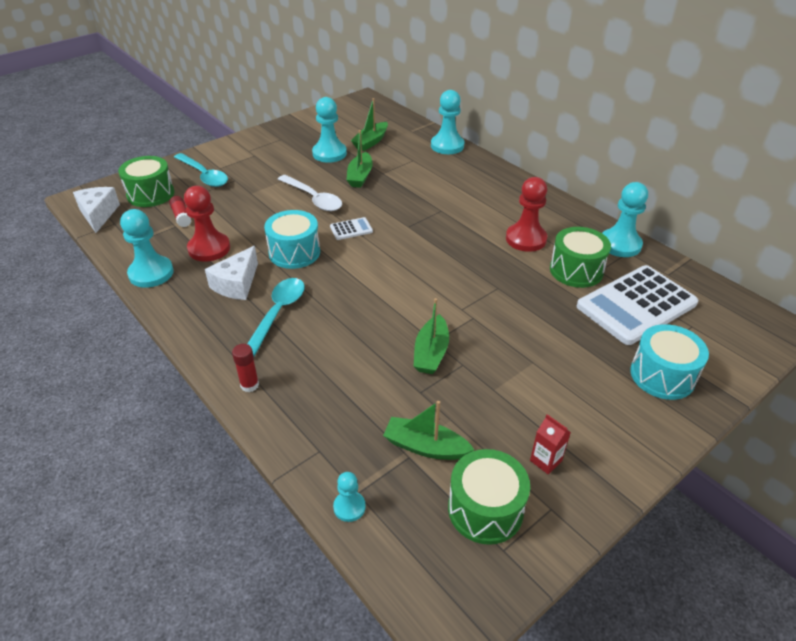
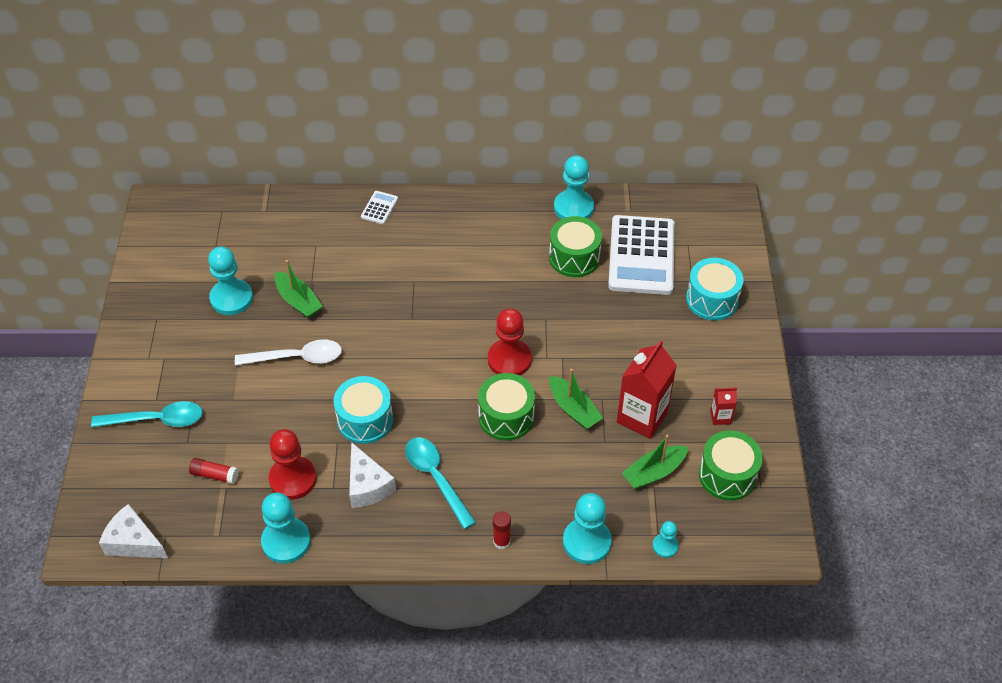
camera: 50 degrees left, 10 degrees up
green drum [118,156,174,207] -> green drum moved to [478,373,535,441]
white calculator [330,217,373,240] -> white calculator moved to [361,191,398,224]
green boat [351,98,388,151] -> none
turquoise pawn [431,90,464,154] -> turquoise pawn moved to [563,493,612,564]
red pawn [506,177,547,252] -> red pawn moved to [488,308,532,375]
none -> red carton [617,340,677,439]

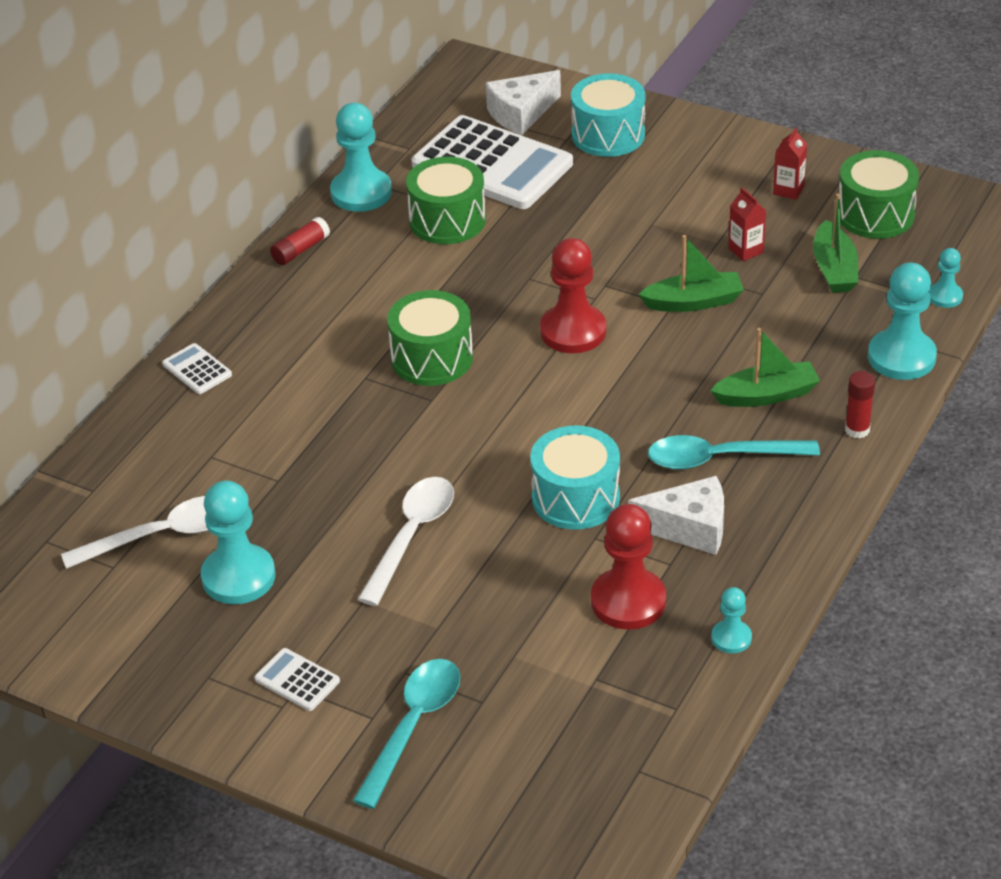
camera: 60 degrees left, 10 degrees down
white cheese [99,504,168,558] -> white cheese moved to [486,70,561,135]
red glue stick [189,458,239,484] -> red glue stick moved to [270,217,330,265]
turquoise pawn [261,493,311,564] -> turquoise pawn [711,587,752,653], size x0.53
green boat [274,260,323,318] -> green boat moved to [710,328,820,407]
green drum [478,373,535,441] -> green drum moved to [387,290,473,386]
red carton [617,340,677,439] -> red carton [729,187,766,261], size x0.47
none -> white spoon [61,496,208,569]
none -> white calculator [255,648,340,711]

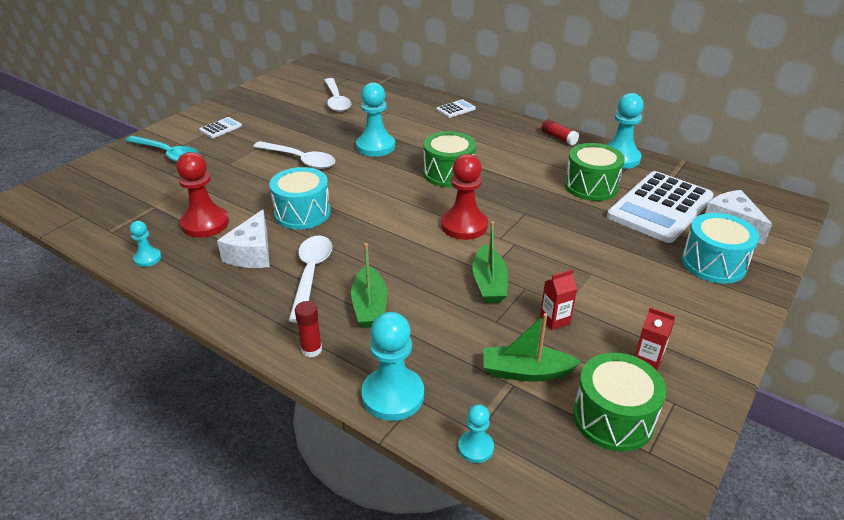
camera: 95 degrees right, 5 degrees down
turquoise pawn [201,480,275,604] -> turquoise pawn moved to [356,82,395,157]
turquoise spoon [648,435,820,470] -> white spoon [288,236,332,323]

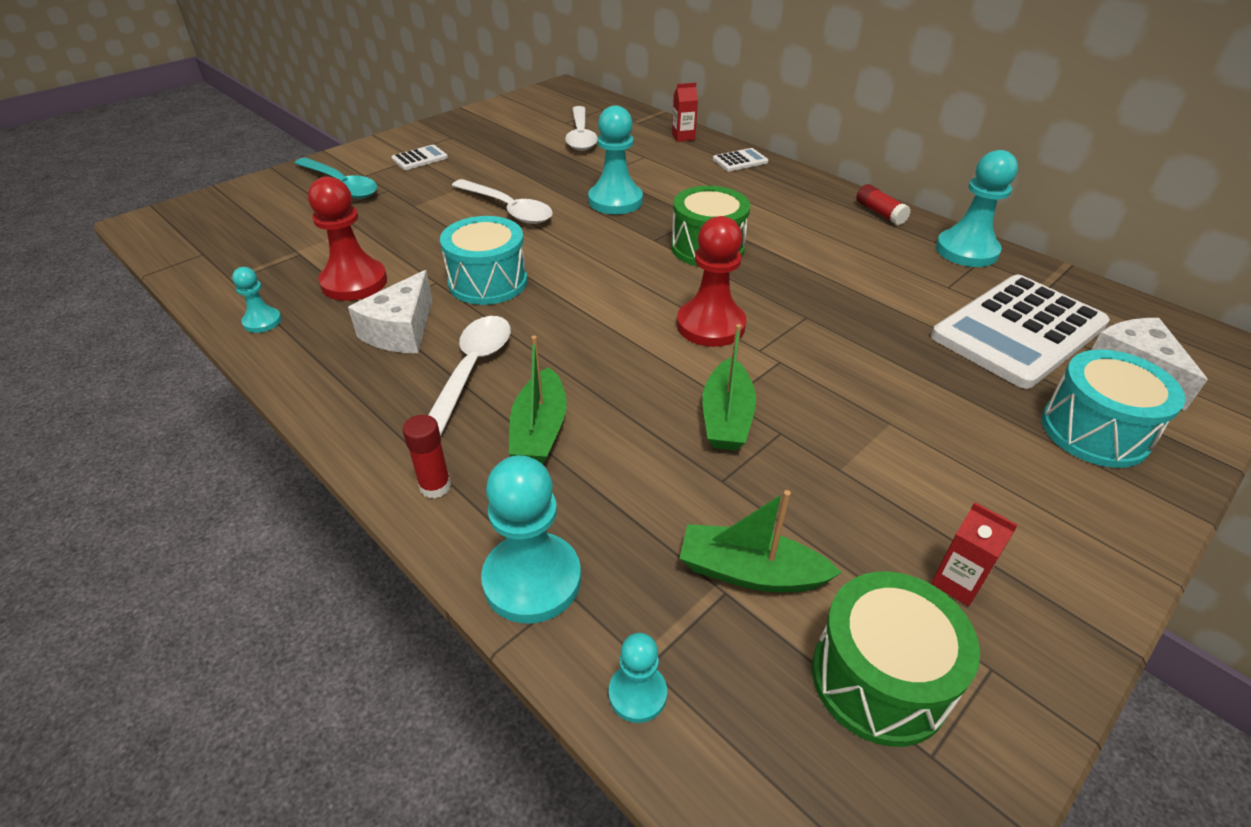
camera: 10 degrees right, 5 degrees up
red carton [540,269,577,330] -> red carton moved to [672,83,698,142]
green drum [565,143,625,201] -> none

